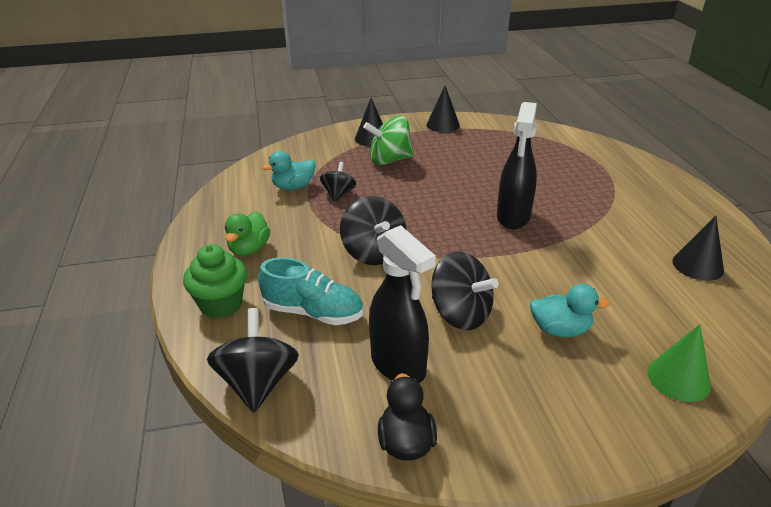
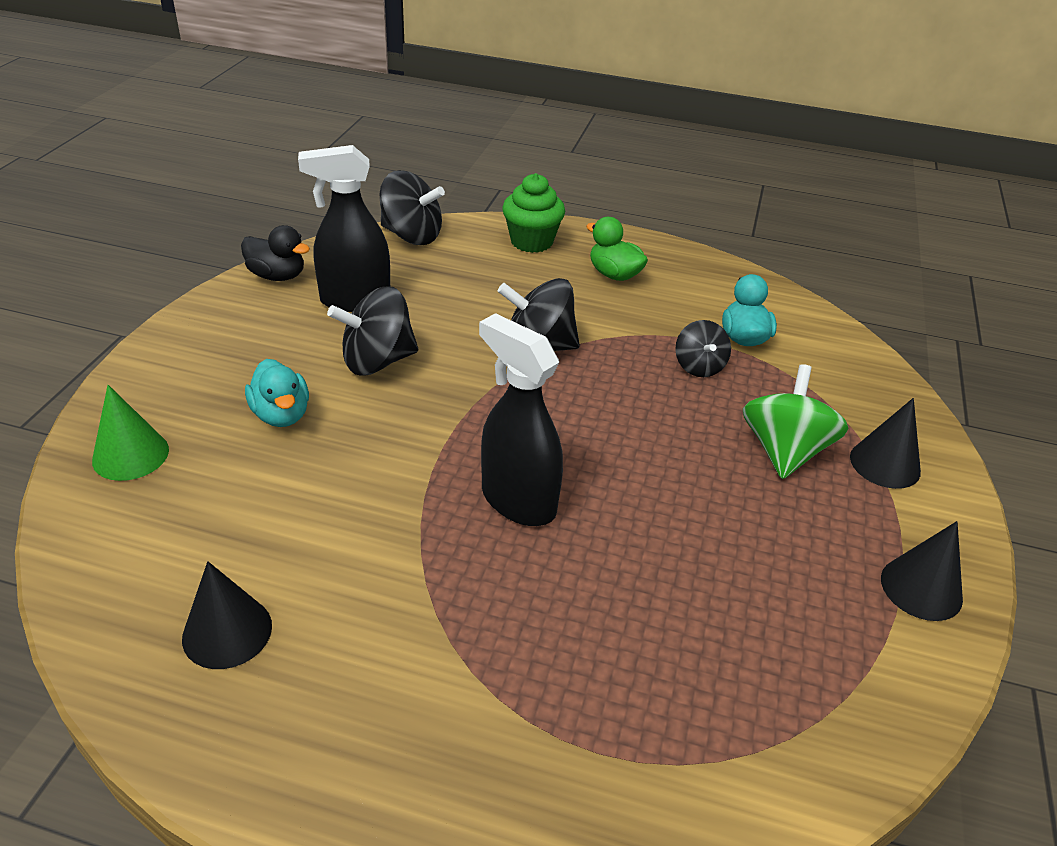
camera: 115 degrees right, 5 degrees up
turquoise shoe [258,257,363,325] -> none
black spinning top [320,162,357,202] -> black spinning top turned 45 degrees clockwise [675,320,731,377]
turquoise duck [530,284,610,337] -> turquoise duck turned 60 degrees counterclockwise [245,359,309,427]

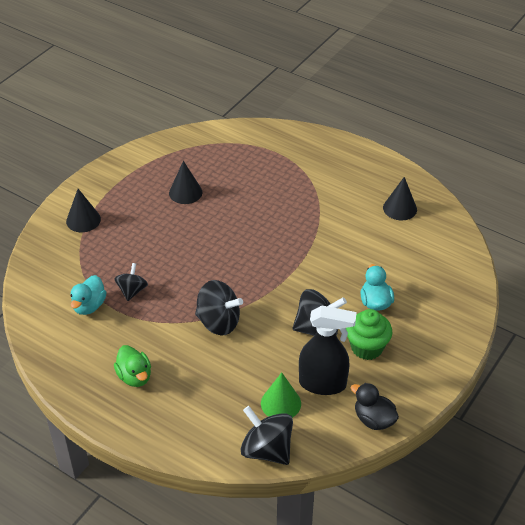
camera: 160 degrees left, 5 degrees up
green cone [92,385,169,481] -> green cone moved to [261,372,301,418]
black spray bottle [479,313,563,526] -> none
green cupcake [502,173,565,253] -> green cupcake moved to [346,309,393,360]
green spinning top [743,364,848,479] -> none
black cone [881,521,963,621] -> black cone moved to [169,161,202,204]

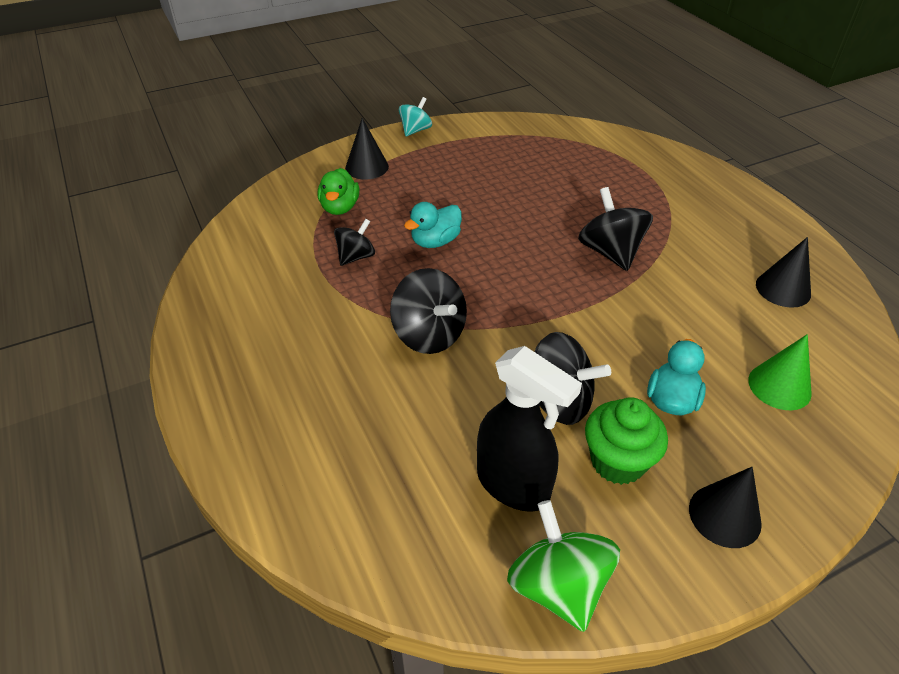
camera: 30 degrees right, 0 degrees up
turquoise duck [70,275,107,315] -> turquoise duck moved to [404,202,462,248]
green duck [114,345,151,387] -> green duck moved to [318,168,359,215]
black cone [169,161,202,204] -> black cone moved to [689,467,762,548]
black spinning top [240,406,293,465] -> black spinning top moved to [578,187,653,271]
green cone [261,372,301,418] -> green cone moved to [748,334,812,410]
black duck [351,383,399,430] -> green spinning top [507,500,620,632]
none -> turquoise spinning top [399,97,432,136]

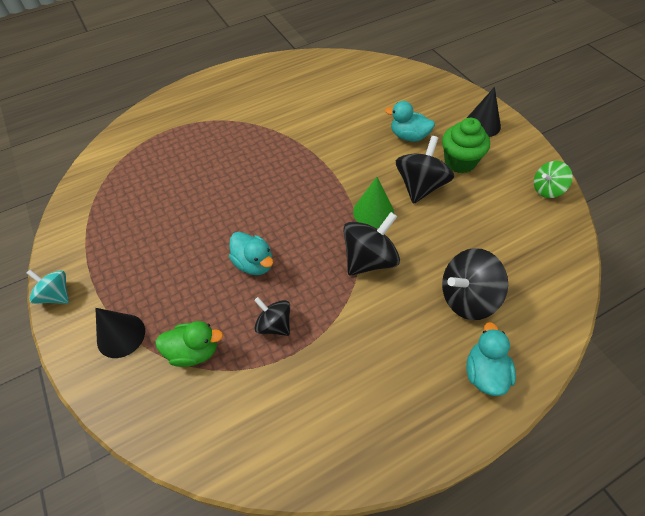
camera: 90 degrees left, 10 degrees up
black spray bottle [477,346,582,512] -> none
green spinning top [507,500,620,632] -> green spinning top [534,161,573,198], size x0.62
black spinning top [578,187,653,271] -> black spinning top moved to [442,248,508,320]
green cone [748,334,812,410] -> green cone moved to [353,177,394,228]
black cone [756,237,811,308] -> none
none -> turquoise duck [466,322,516,396]

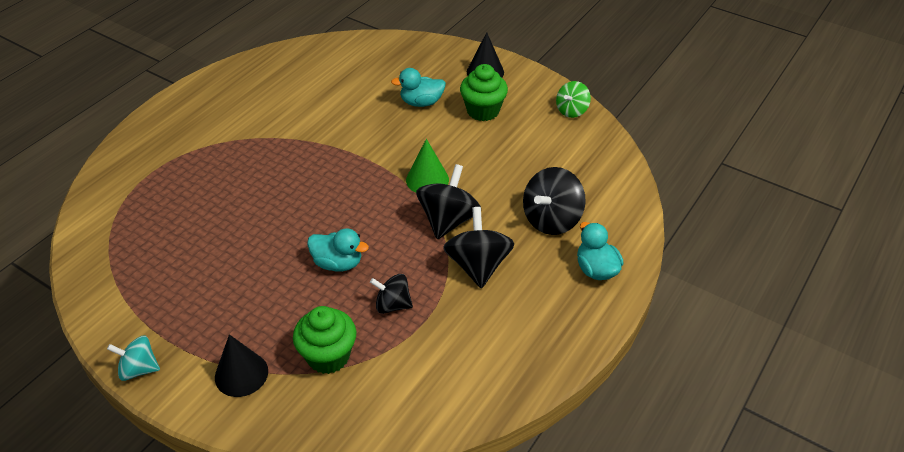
camera: 30 degrees left, 10 degrees down
green duck [155,321,223,367] -> green cupcake [293,306,356,374]
black spinning top [396,136,454,204] -> black spinning top moved to [443,207,514,288]

